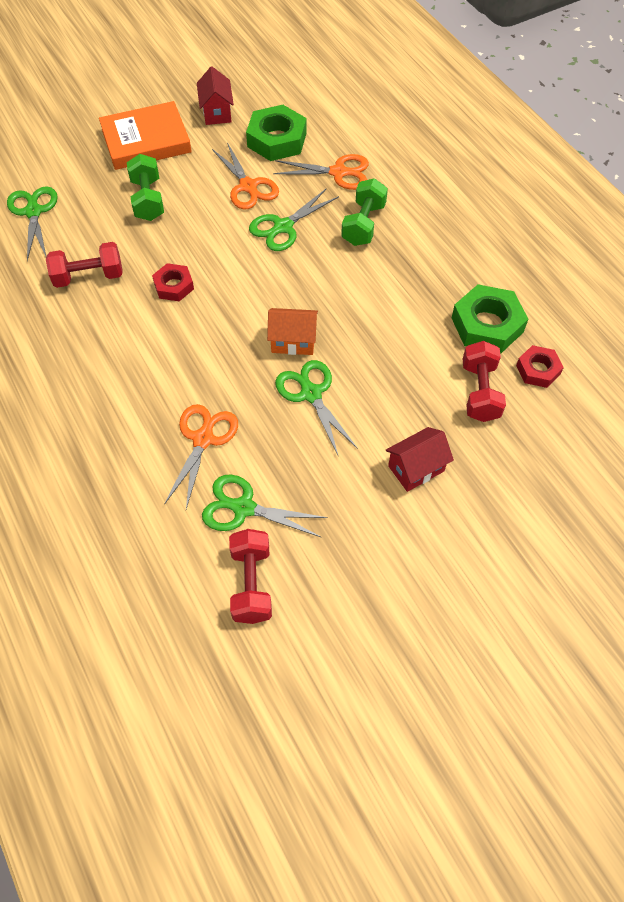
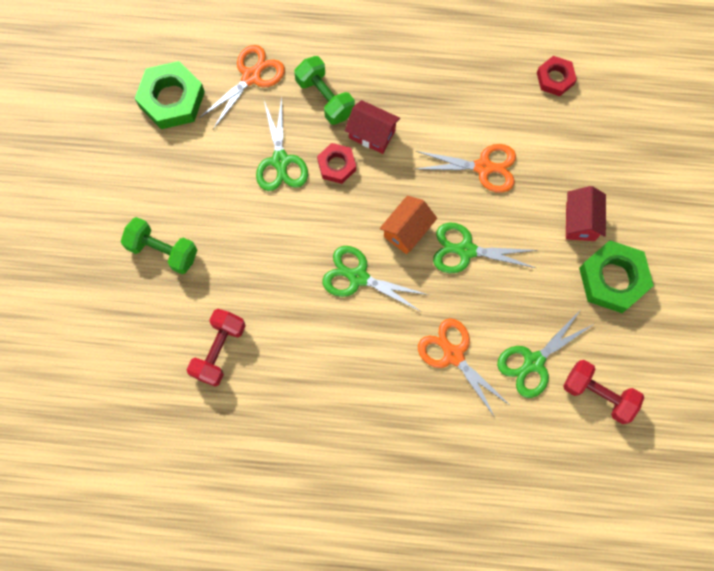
camera: 55 degrees left, 15 degrees up
green scissors [7,186,58,261] -> green scissors moved to [322,246,428,312]
orange book [99,101,192,170] -> none
red nut [152,263,194,301] -> red nut moved to [317,143,356,184]
red house [197,66,234,125] -> red house moved to [345,100,400,154]
orange scissors [212,142,279,209] -> orange scissors moved to [416,144,516,193]
green nut [452,284,528,353] -> green nut moved to [579,240,654,313]
red dumbbell [463,341,506,422] -> none

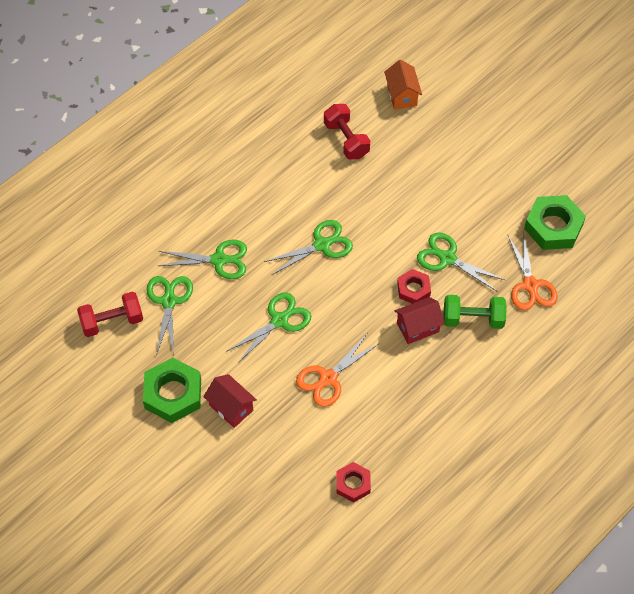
camera: 130 degrees right, 15 degrees down
green dumbbell [121,217,197,274] -> none
orange house [380,196,437,254] -> orange house moved to [384,59,422,110]
orange scissors [418,318,508,417] -> green scissors [159,240,247,279]

